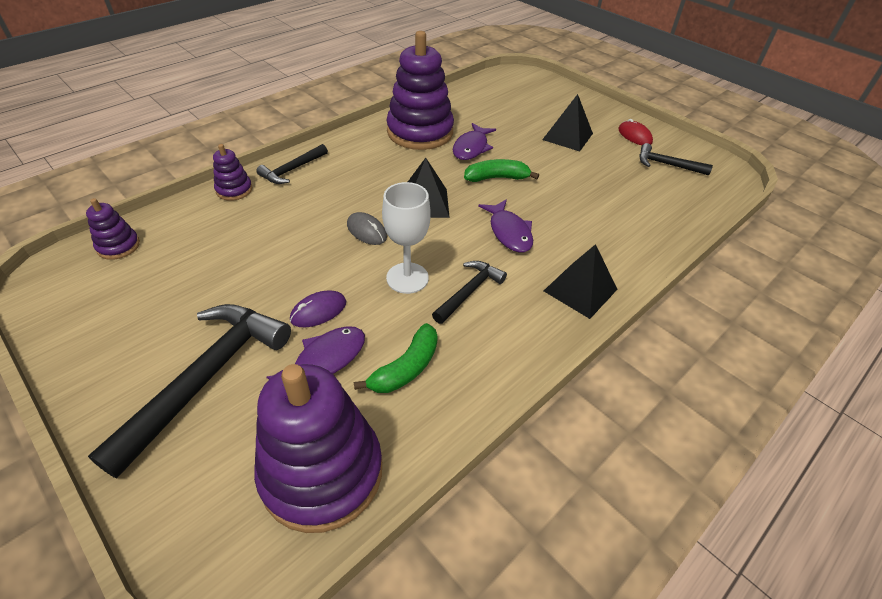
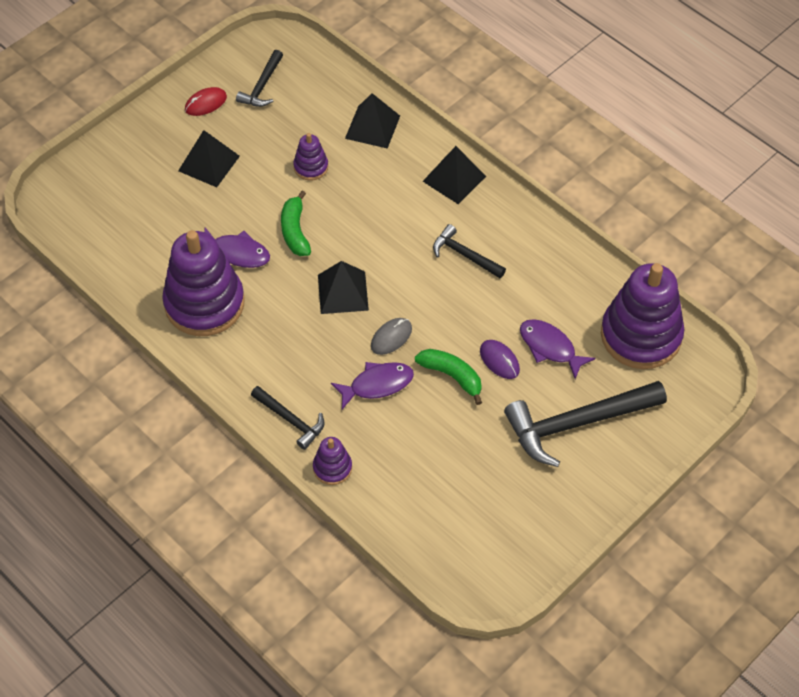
camera: 90 degrees left, 10 degrees up
purple stacking toy [86,198,140,260] -> purple stacking toy moved to [293,133,328,181]
black hammer [88,304,291,479] -> black hammer turned 45 degrees counterclockwise [504,381,667,467]
green banana [354,323,438,393] -> green banana moved to [415,349,482,405]
white goblet [382,182,431,294] -> none
purple fish [478,199,533,253] -> purple fish moved to [331,362,414,410]
none -> black pyramid [345,93,400,149]

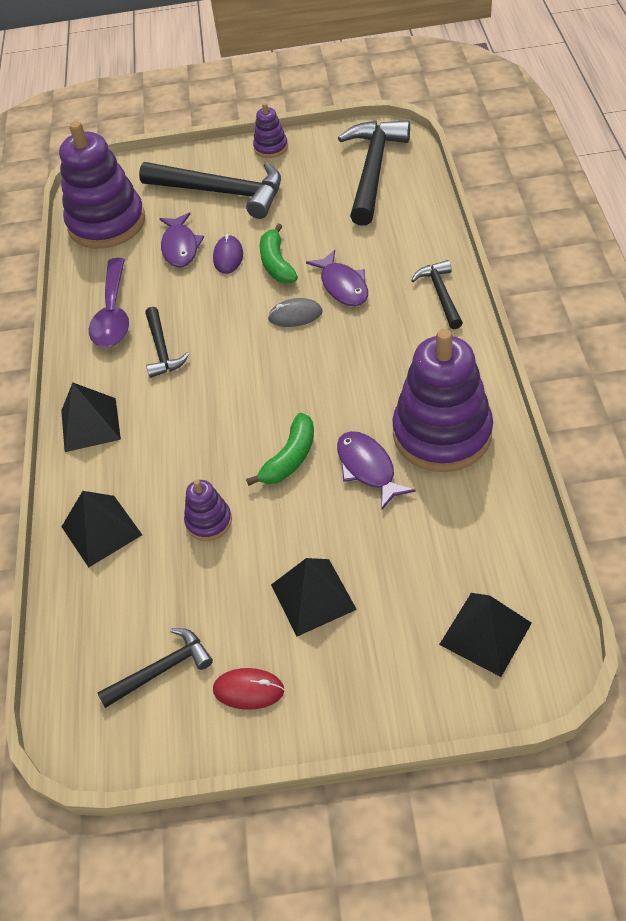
camera: 135 degrees left, 5 degrees down
purple stacking toy [313,437,352,485] -> purple stacking toy moved to [253,103,288,158]
black pyramid [318,261,369,314] -> black pyramid moved to [439,593,532,677]
purple fish [331,362,414,410] -> purple fish turned 135 degrees counterclockwise [306,250,368,306]
none -> purple spoon [89,258,129,347]
none -> black hammer [338,120,410,226]

